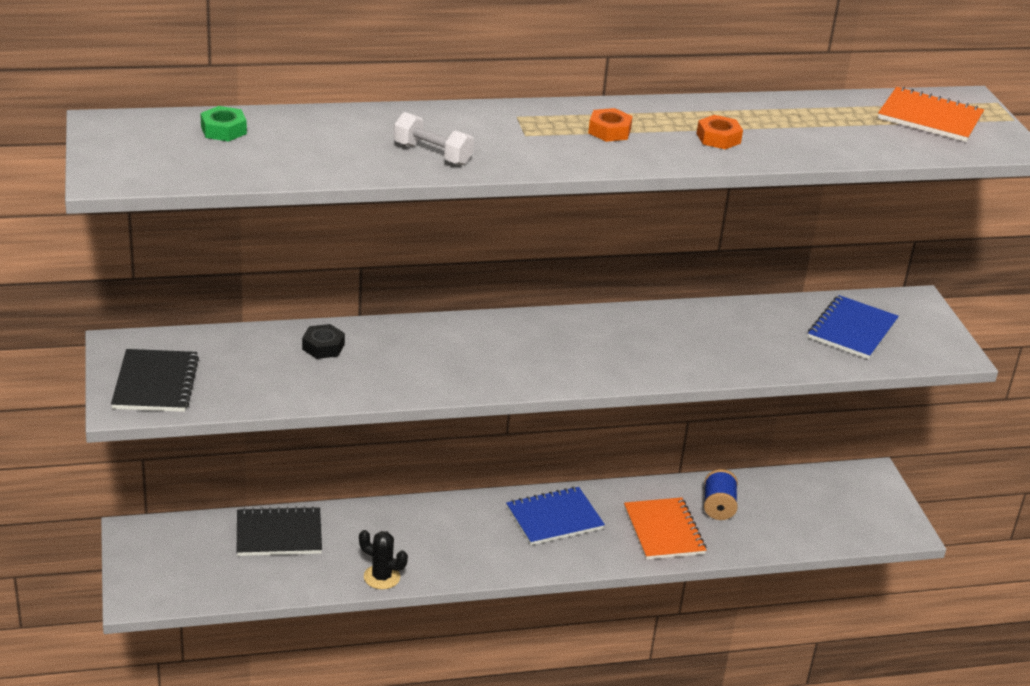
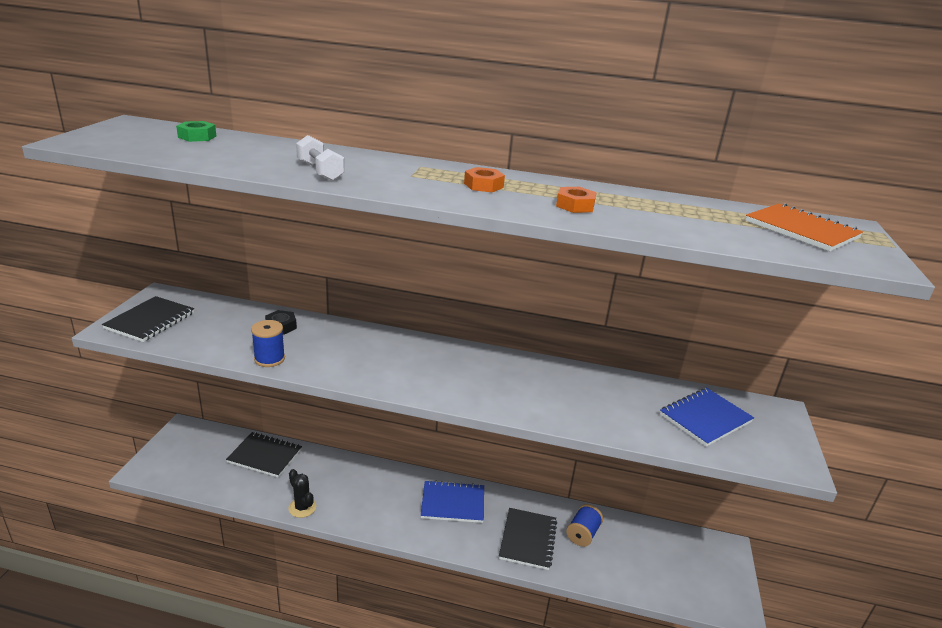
camera: 25 degrees right, 5 degrees down
orange notebook [624,497,706,560] -> black notebook [499,508,557,570]
none -> blue spool [251,320,285,367]

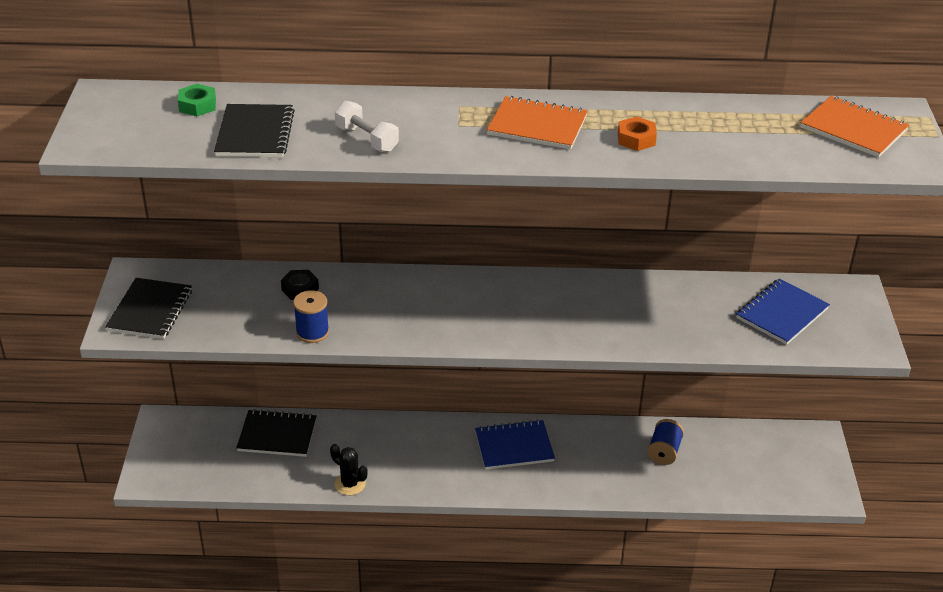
camera: 10 degrees left, 10 degrees up
orange nut [464,167,505,192] -> orange notebook [487,96,588,150]
black notebook [499,508,557,570] -> black notebook moved to [214,104,295,157]

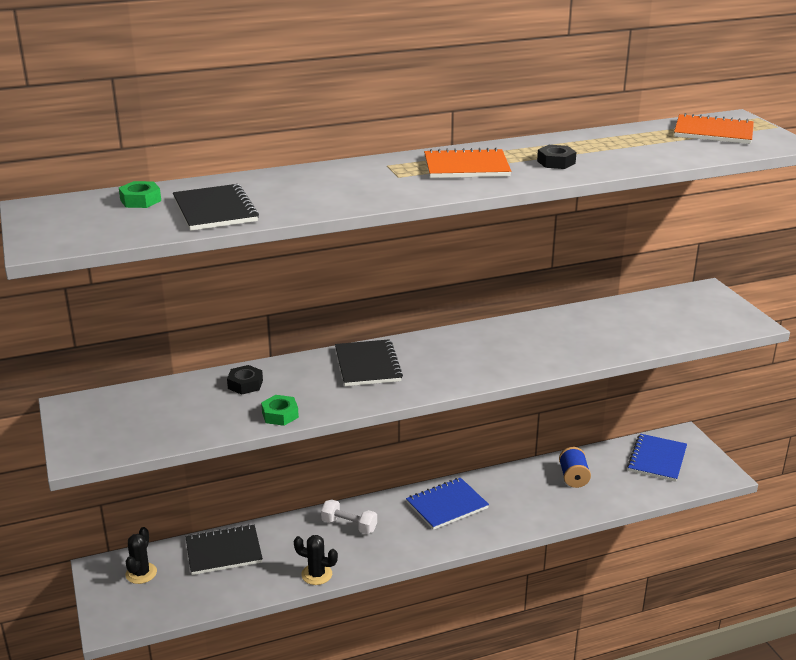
camera: 20 degrees left, 10 degrees down
black notebook [105,278,192,339] -> black notebook moved to [335,339,403,386]
blue spool [293,290,329,343] -> green nut [261,395,299,426]
white dumbbell [335,101,399,152] -> white dumbbell moved to [321,500,377,534]
orange nut [618,116,657,151] -> black nut [537,145,577,169]
blue notebook [736,278,830,345] -> blue notebook moved to [627,434,687,482]
none -> black cactus [125,527,157,584]

